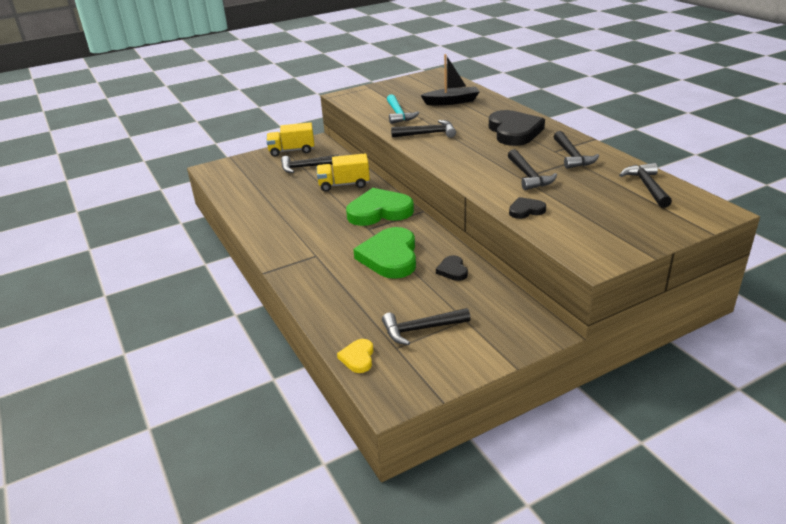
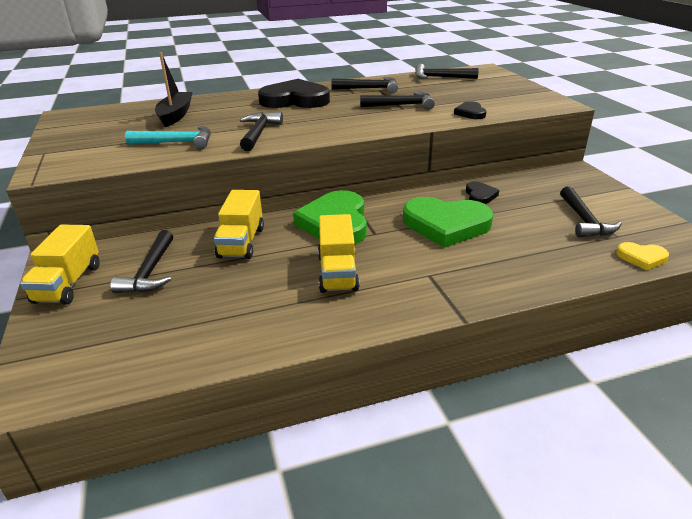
camera: 80 degrees left, 0 degrees up
black heart [436,255,468,281] -> black heart turned 90 degrees counterclockwise [466,182,499,204]
none -> yellow truck [318,214,360,293]

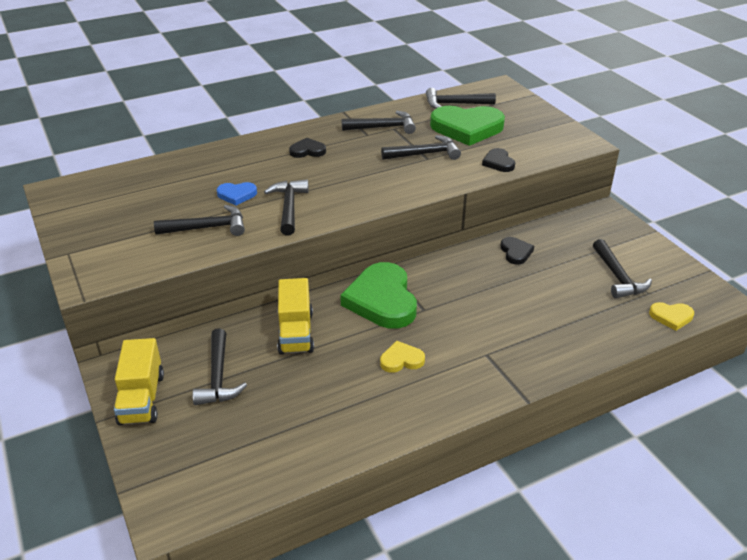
camera: 10 degrees left, 5 degrees up
turquoise hammer [125,126,211,149] -> black hammer [154,205,245,236]
black boat [155,52,193,127] -> none
black heart [258,79,330,108] -> black heart [289,138,326,158], size x0.47
yellow truck [318,214,360,293] -> yellow heart [380,341,425,373]
green heart [403,197,493,248] -> green heart moved to [430,106,505,146]
none -> blue heart [216,182,257,205]

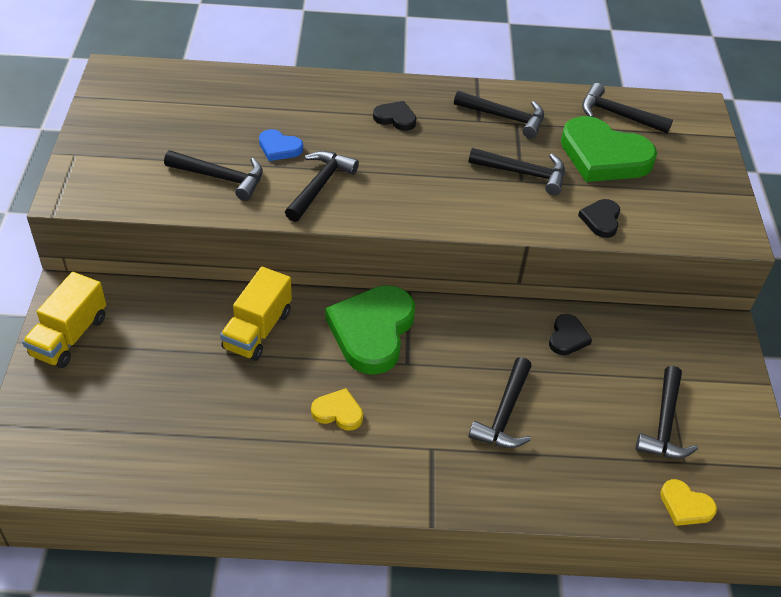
camera: 25 degrees right, 10 degrees up
black hammer [192,328,247,405] -> black hammer moved to [468,357,532,448]

